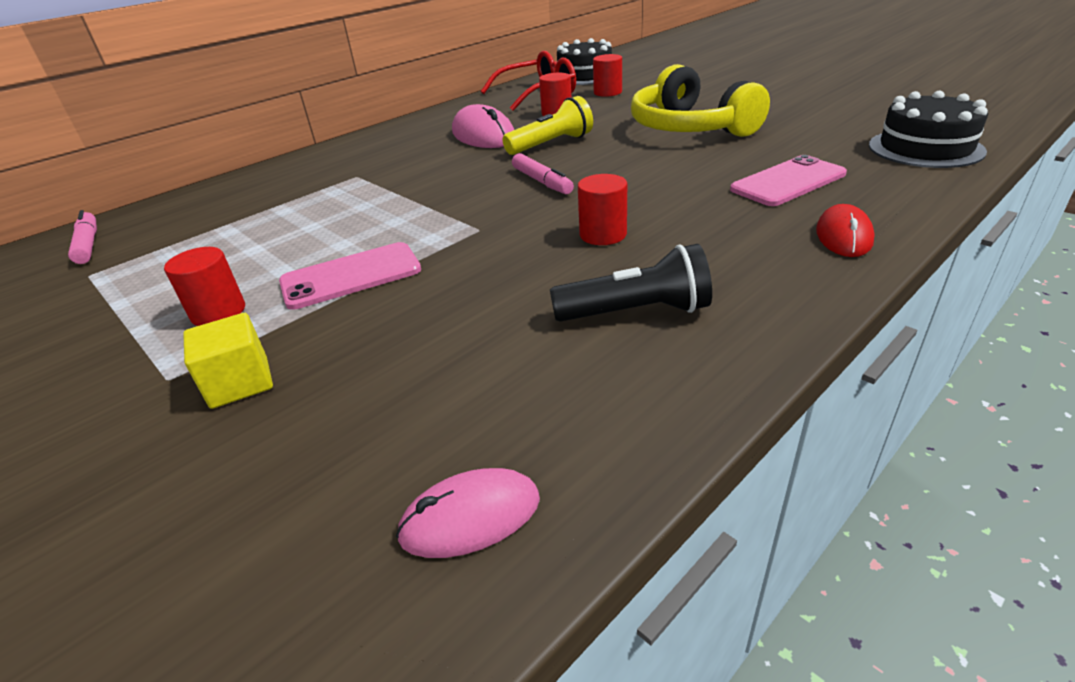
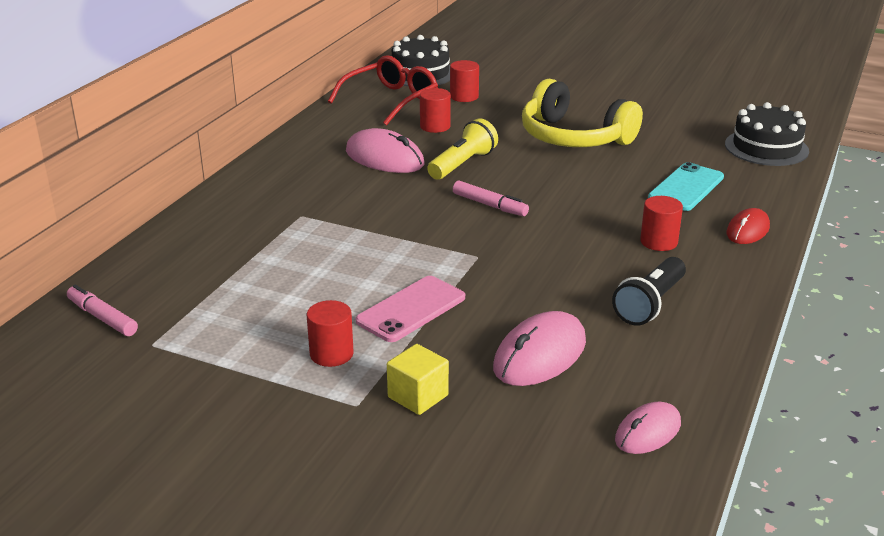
camera: 25 degrees left, 5 degrees down
black flashlight [550,244,712,322] -> black flashlight turned 150 degrees clockwise [612,257,686,326]
red cylinder [578,174,627,245] -> red cylinder moved to [640,196,683,251]
pink phone [730,155,847,206] -> turquoise phone [648,162,724,211]
red mouse [816,204,875,257] -> red mouse turned 45 degrees clockwise [727,208,770,244]
none -> pink mouse [493,311,586,386]

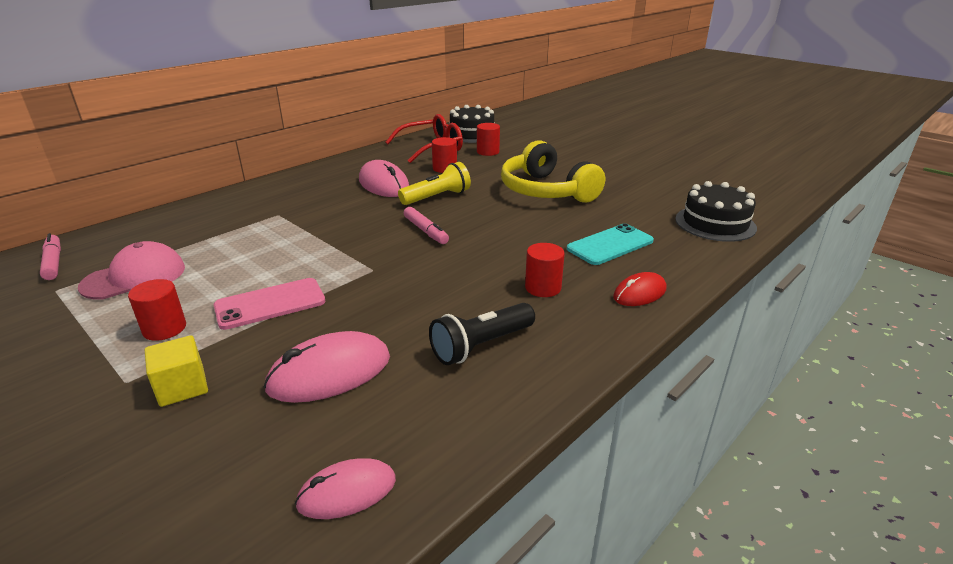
camera: 20 degrees right, 0 degrees up
none -> pink cap [78,241,185,299]

